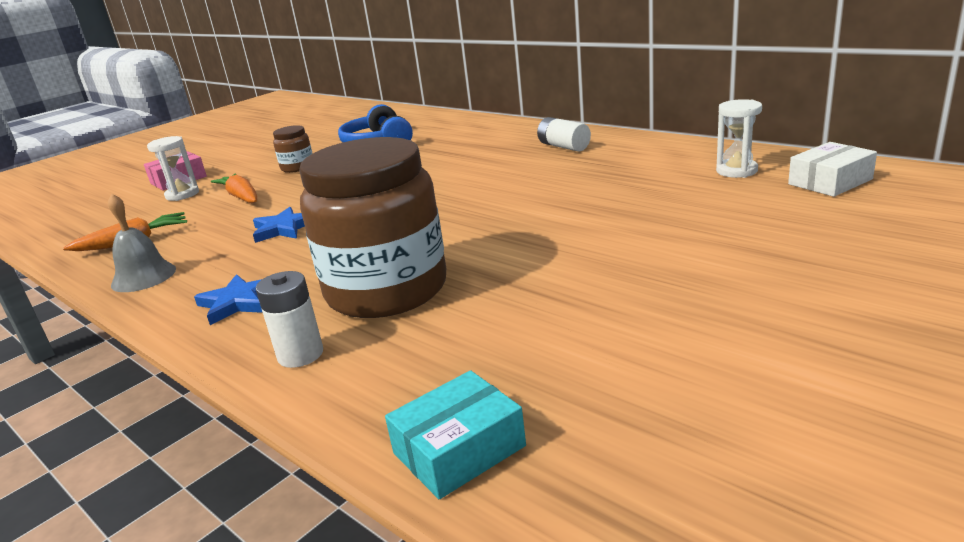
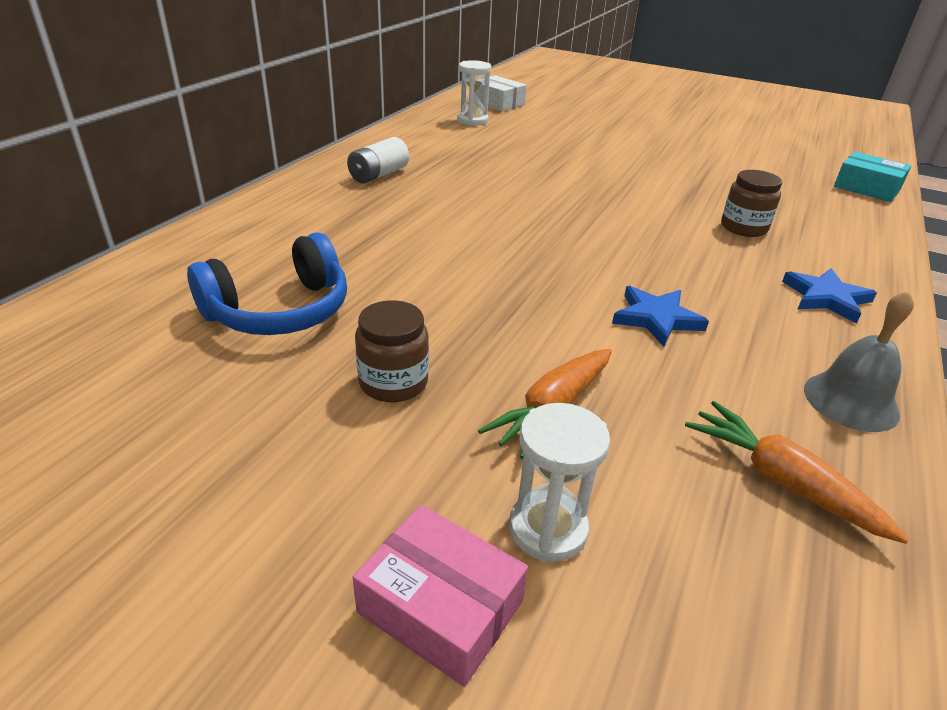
camera: 110 degrees left, 10 degrees up
white battery [256,271,323,368] -> none
brown jar [299,137,446,318] -> brown jar [721,170,782,237], size x0.44

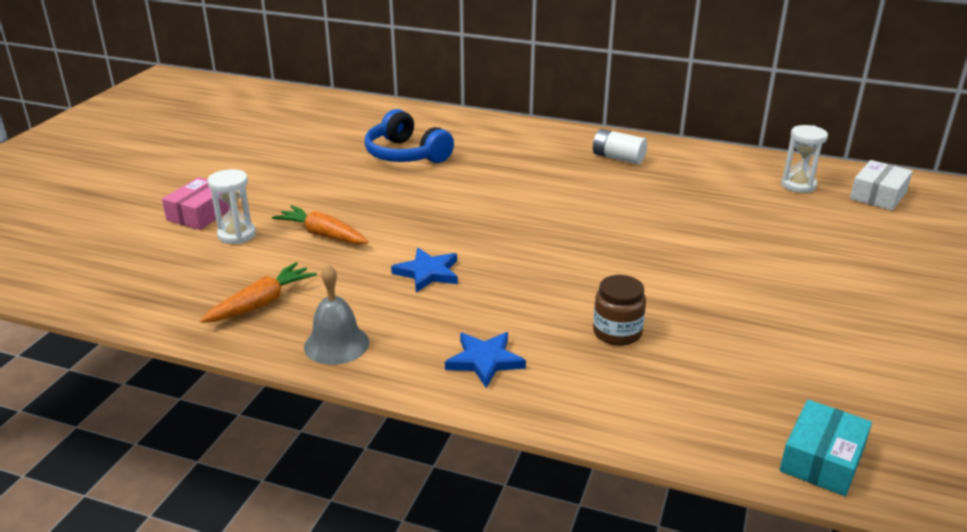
camera: 85 degrees right, 5 degrees down
brown jar [355,300,429,402] -> none

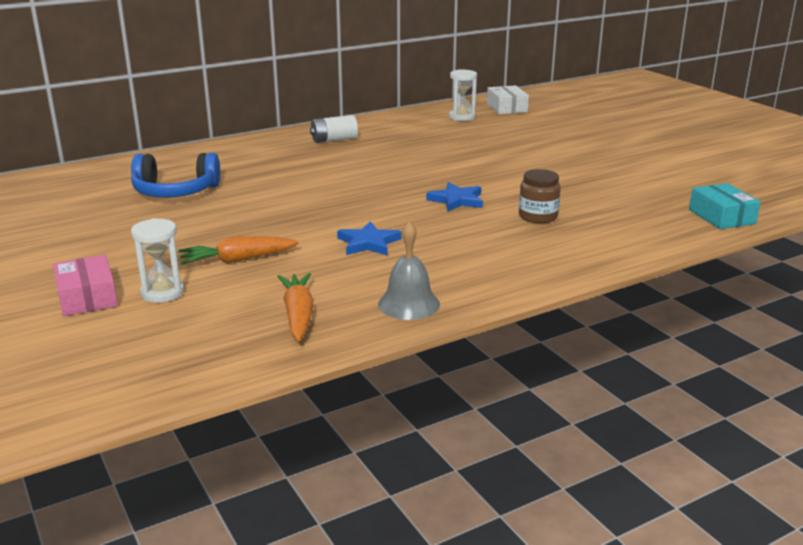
camera: 50 degrees left, 5 degrees down
blue star [445,332,526,388] -> blue star moved to [426,182,483,212]

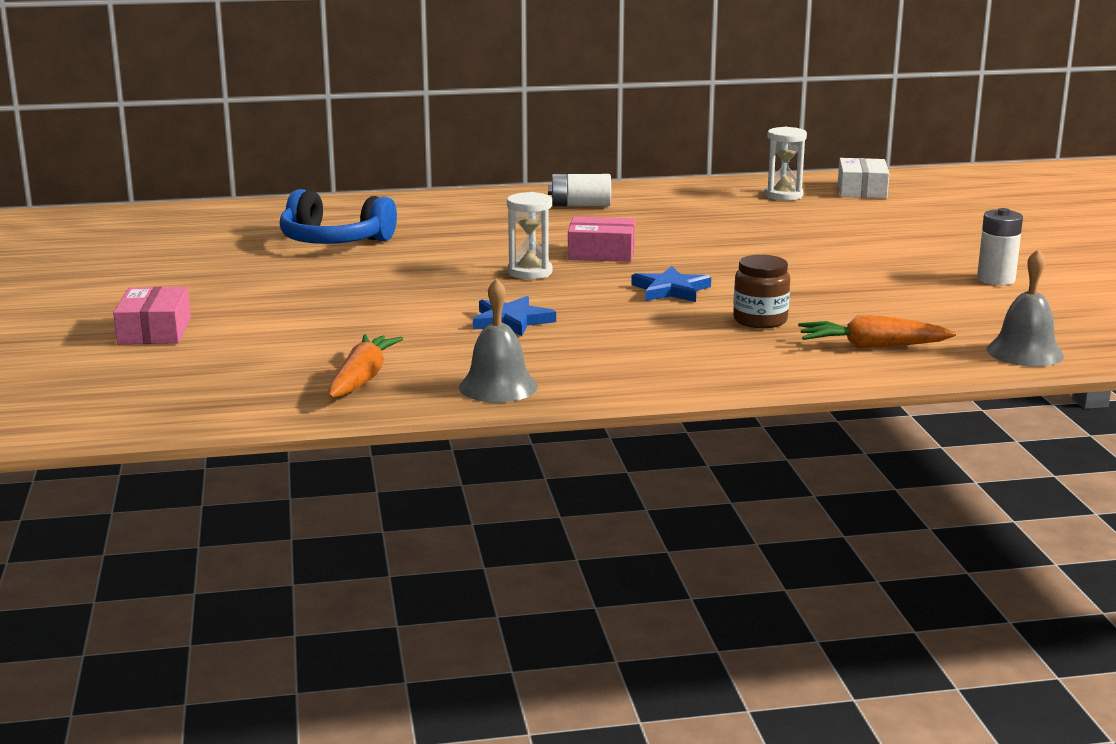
camera: 20 degrees right, 5 degrees down
white hourglass [131,218,184,303] -> white hourglass moved to [507,192,552,279]
orange carrot [178,236,299,265] -> orange carrot moved to [798,315,956,348]
turquoise box [689,183,761,229] -> grey bell [987,249,1064,367]
none -> pink box [568,217,635,262]
none -> white battery [977,208,1023,285]

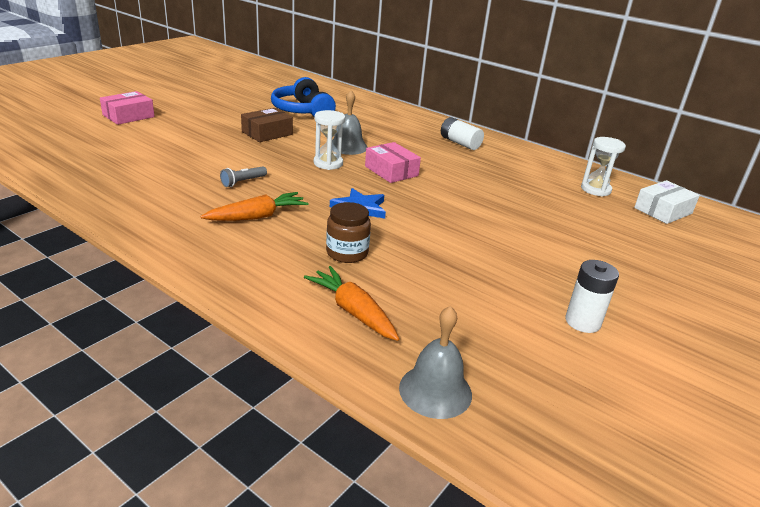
camera: 45 degrees right, 10 degrees up
orange carrot [329,334,403,398] -> orange carrot moved to [200,192,309,221]
grey bell [459,278,538,403] -> grey bell moved to [332,90,368,155]
blue star [473,296,556,336] -> grey flashlight [220,166,267,187]
none -> brown box [241,108,293,142]

